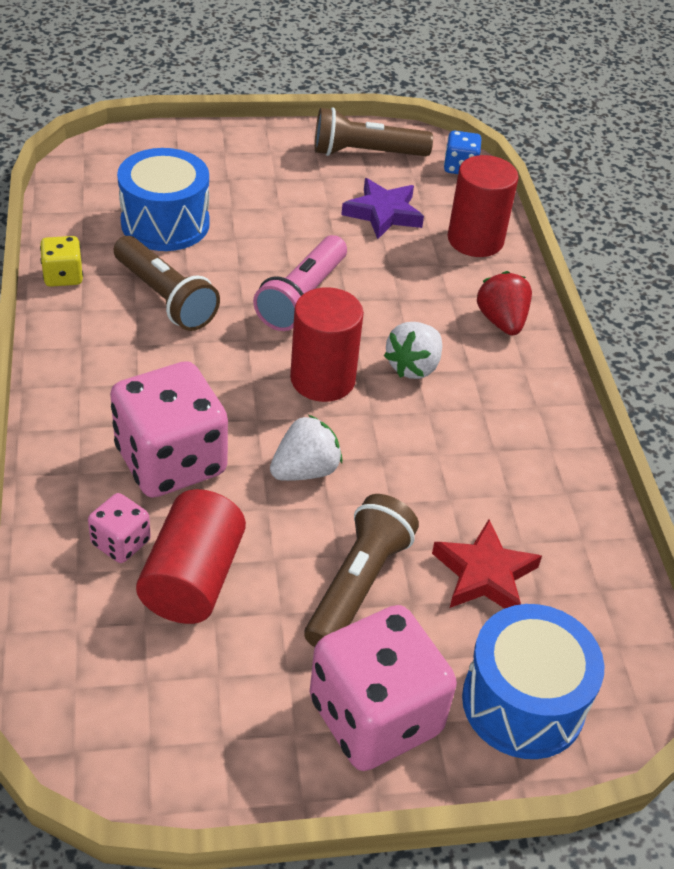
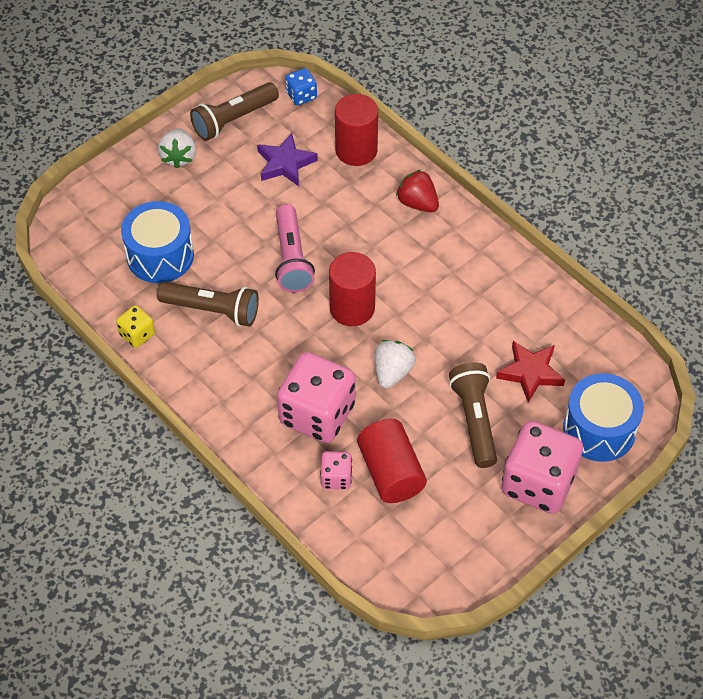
camera: 30 degrees left, 10 degrees up
white strawberry [384,322,442,379] -> white strawberry moved to [158,128,196,168]

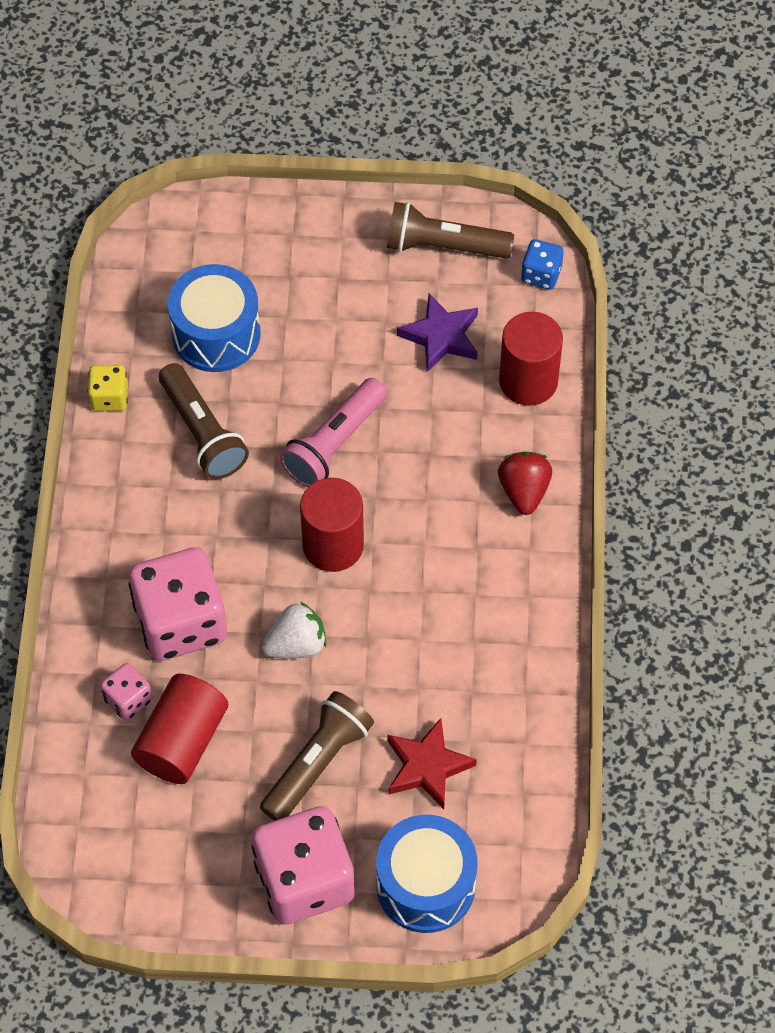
camera: 45 degrees right, 5 degrees up
white strawberry [158,128,196,168] -> none

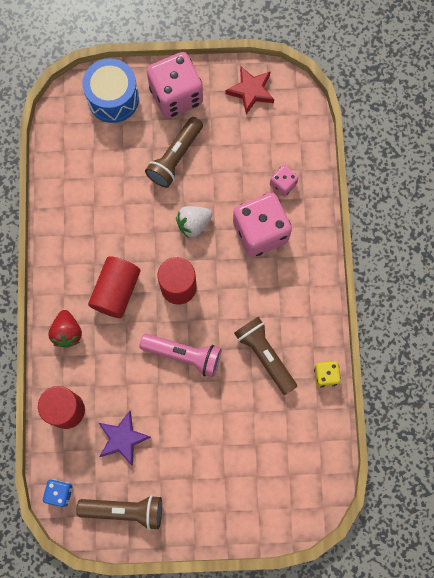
camera: 175 degrees right, 15 degrees up
red cylinder [131,674,228,784] -> red cylinder moved to [88,257,141,318]
blue drum [168,264,261,372] -> none
pink flashlight [280,378,387,487] -> pink flashlight turned 75 degrees clockwise [139,334,221,377]
red star [387,718,477,809] -> red star moved to [225,67,274,114]

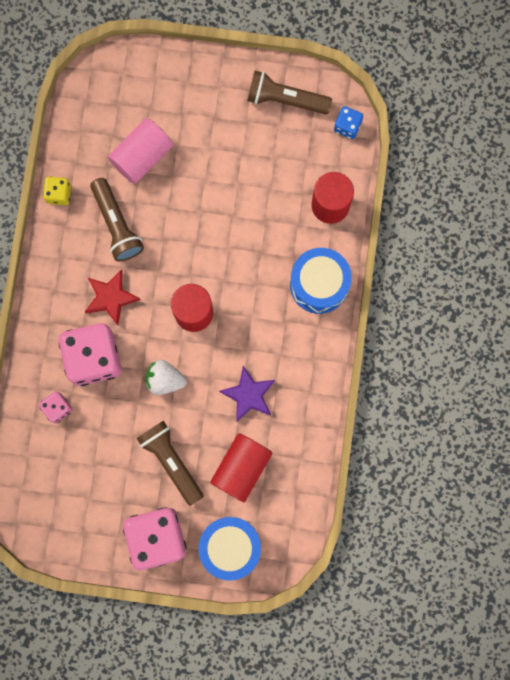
camera: 170 degrees left, 5 degrees up
red strawberry [48,310,82,348] -> blue drum [290,248,352,314]
red cylinder [88,257,141,318] -> red cylinder moved to [210,433,272,502]
purple star [99,411,151,466] -> purple star moved to [219,366,275,422]
pink flashlight [139,334,221,377] -> none
brown flashlight [145,117,203,188] -> brown flashlight turned 75 degrees counterclockwise [136,421,204,506]
white strawberry [176,206,212,238] -> white strawberry turned 150 degrees counterclockwise [146,360,187,395]
red star [225,67,274,114] -> red star moved to [85,269,140,325]
none -> pink cylinder [108,118,173,184]

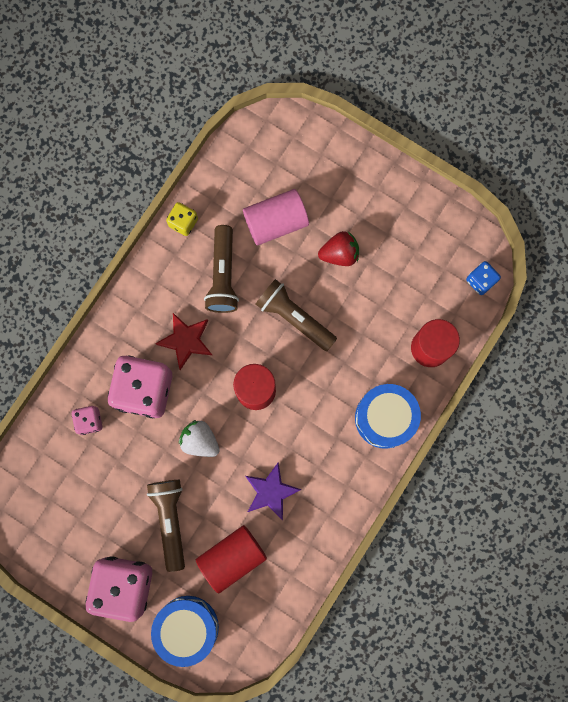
camera: 25 degrees right, 0 degrees up
brown flashlight [247,71,332,114] -> brown flashlight moved to [256,279,337,351]
none -> red strawberry [318,231,359,266]

